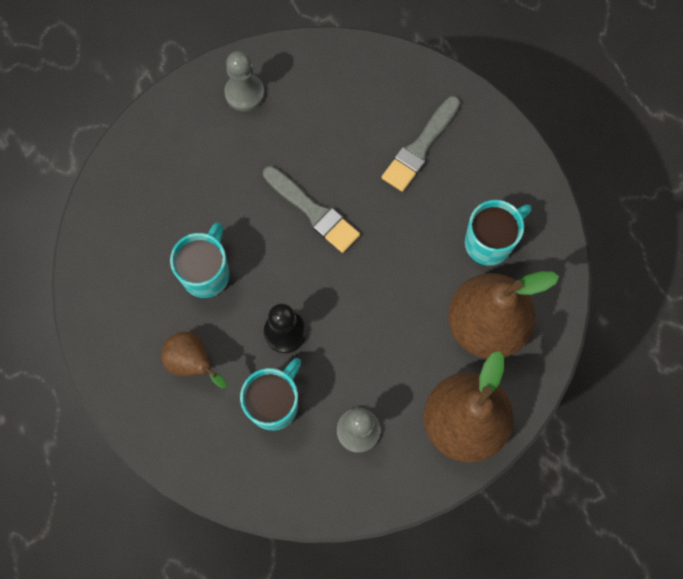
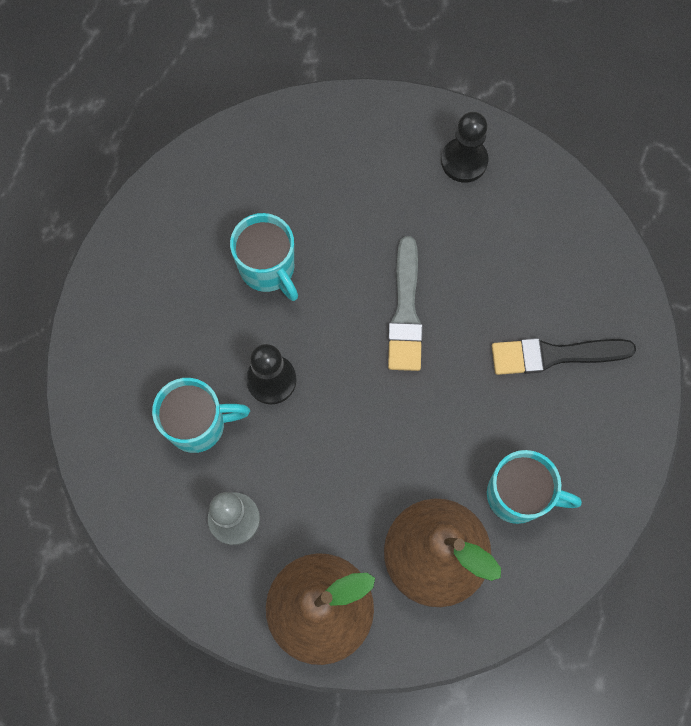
camera: 50 degrees right, 0 degrees up
brown pear [161,332,227,388] -> none
turquoise mug [170,222,230,298] -> turquoise mug turned 75 degrees clockwise [230,213,298,301]
grey pawn [224,51,264,111] -> black pawn [441,112,489,183]
grey brush [381,96,460,192] -> black brush [492,338,636,375]

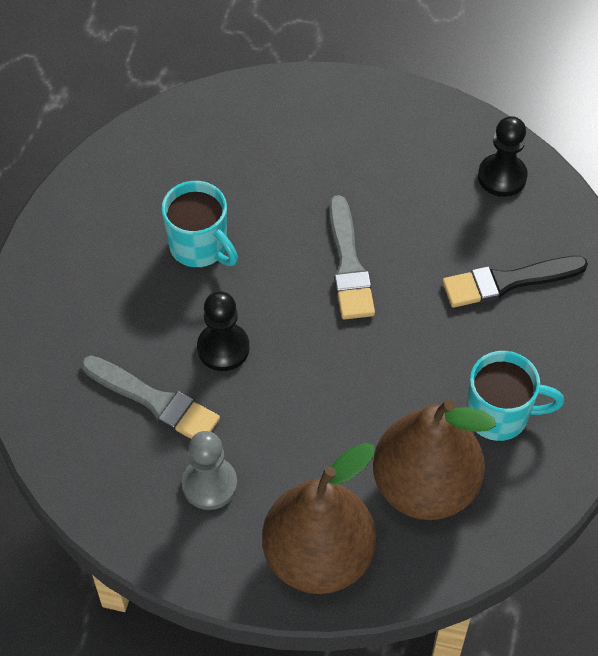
camera: 10 degrees left, 15 degrees down
turquoise mug [152,378,250,453] -> grey brush [81,356,220,439]
black pawn [441,112,489,183] -> black pawn moved to [478,116,528,197]

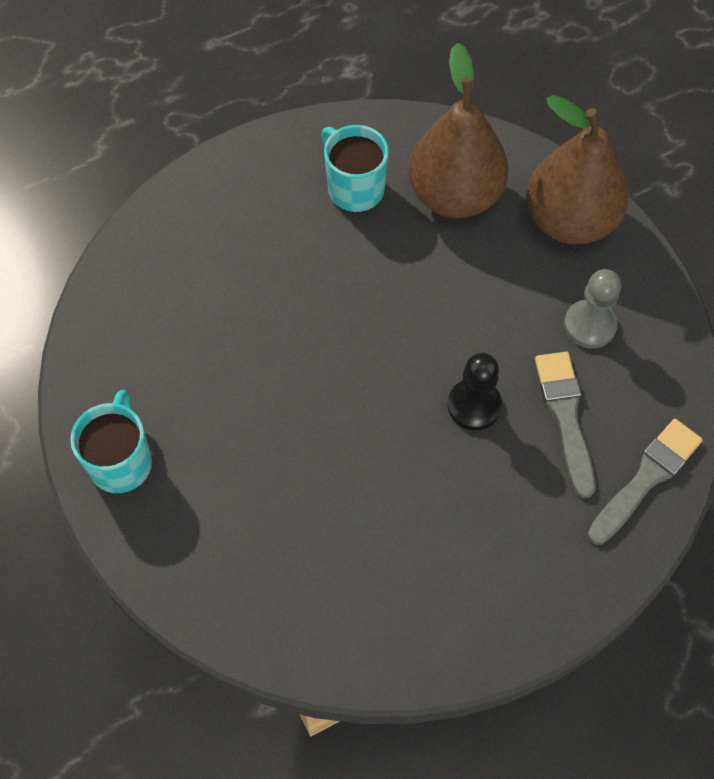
camera: 130 degrees left, 5 degrees up
turquoise mug [162,181,238,268] -> turquoise mug moved to [70,390,152,493]
grey brush [329,195,375,320] -> grey brush moved to [588,419,703,545]
black brush [442,256,588,308] -> none
black pawn [478,116,528,197] -> none

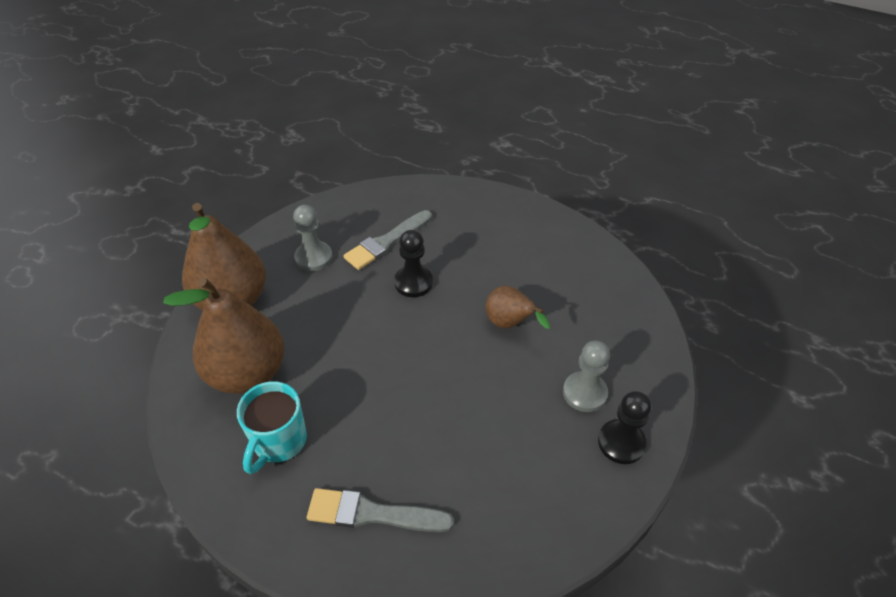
camera: 125 degrees left, 15 degrees down
turquoise mug [70,390,152,493] -> black pawn [598,391,651,464]
grey brush [588,419,703,545] -> grey brush moved to [307,488,454,532]
none -> brown pear [486,286,550,329]
none -> grey pawn [563,341,610,412]

